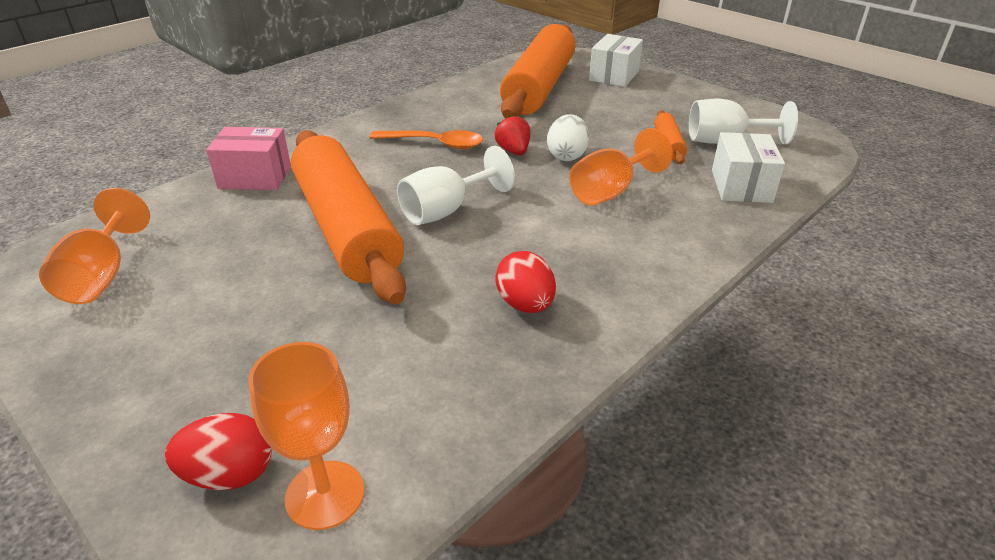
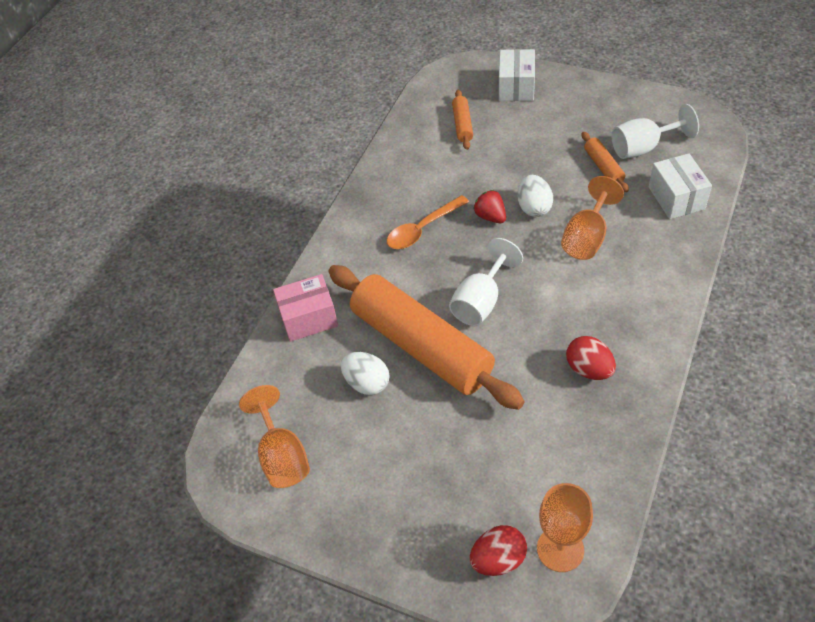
camera: 15 degrees left, 15 degrees up
orange spoon [369,130,483,149] -> orange spoon turned 150 degrees clockwise [387,195,469,249]
orange rolling pin [500,24,576,118] -> orange rolling pin [452,90,473,150], size x0.41
none -> white egg [341,352,390,395]

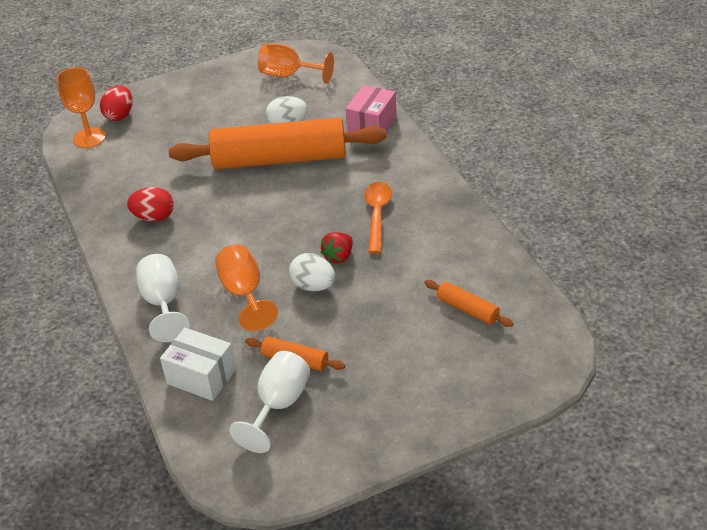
camera: 130 degrees right, 10 degrees down
white goblet [449,238,523,326] -> white goblet moved to [136,254,190,342]
red strawberry [473,190,506,223] -> red strawberry turned 120 degrees clockwise [320,232,353,264]
white box [499,49,535,101] -> none

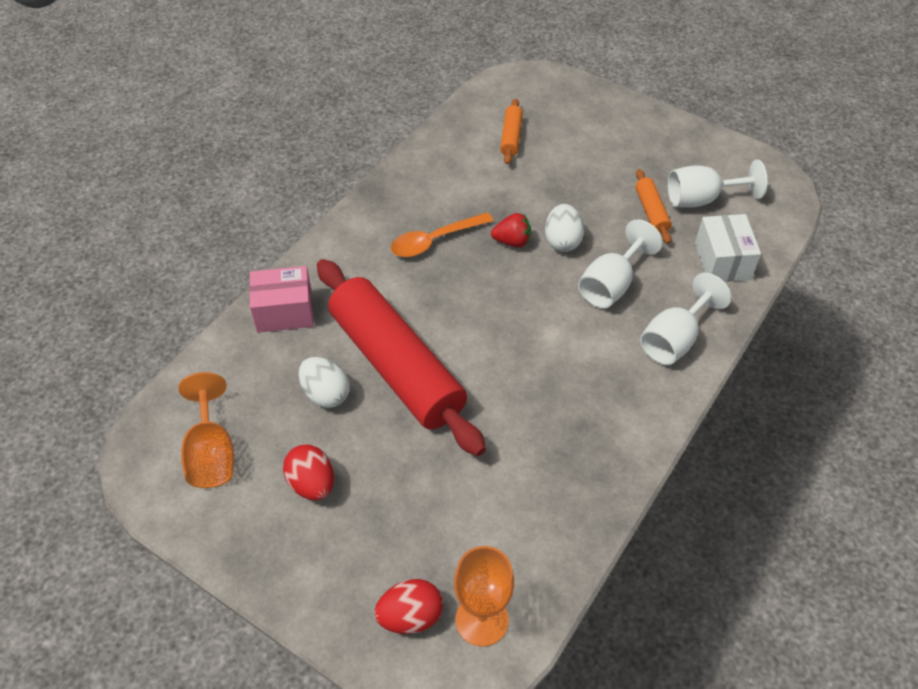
camera: 125 degrees left, 10 degrees up
red egg [127,187,174,221] -> red egg moved to [283,445,334,500]
orange rolling pin [169,118,386,169] -> red rolling pin [317,259,486,456]
orange goblet [215,244,278,331] -> white goblet [578,219,663,309]

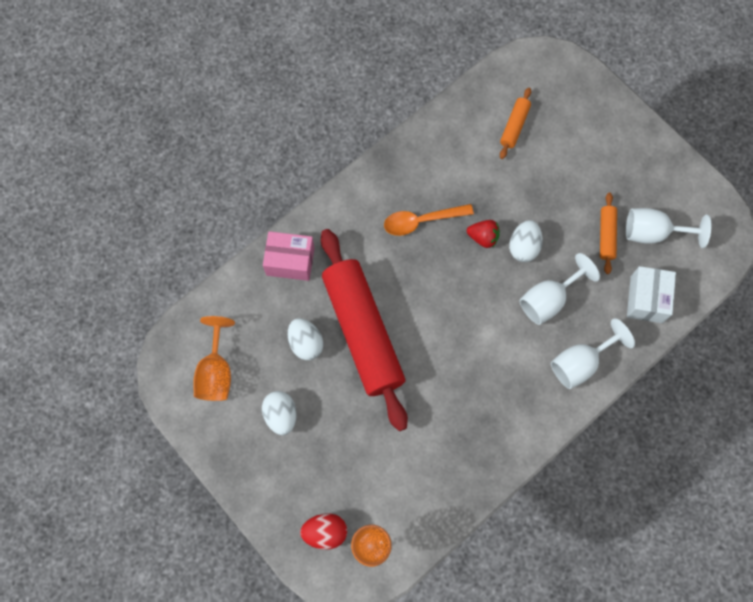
camera: 15 degrees right, 20 degrees up
red egg [283,445,334,500] -> white egg [262,391,297,435]

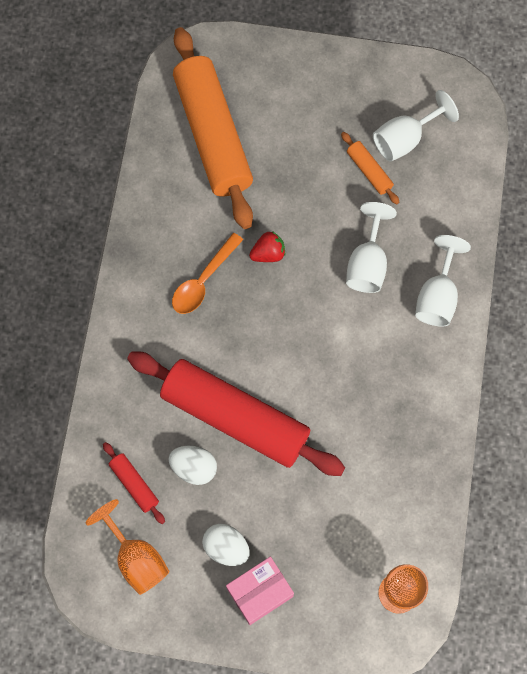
camera: 40 degrees left, 0 degrees up
pink box [263,231,315,281] -> pink box moved to [226,557,294,625]
red egg [300,513,347,550] -> none
orange rolling pin [500,87,531,159] -> orange rolling pin [173,27,253,229], size x2.44
white egg [509,220,543,262] -> none
white box [627,266,676,323] -> none
none -> red rolling pin [103,442,165,524]

